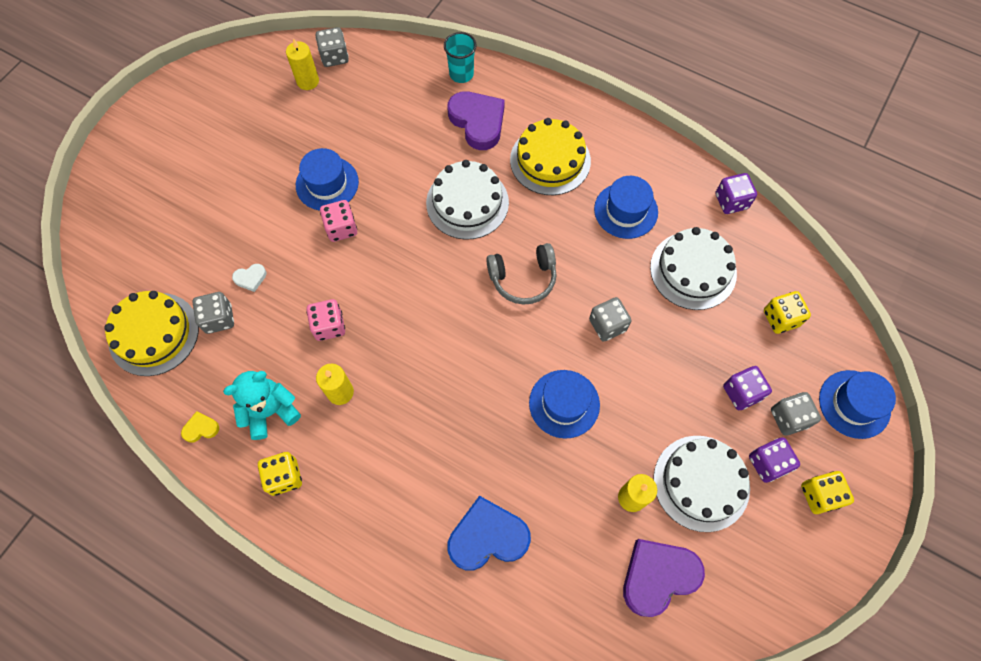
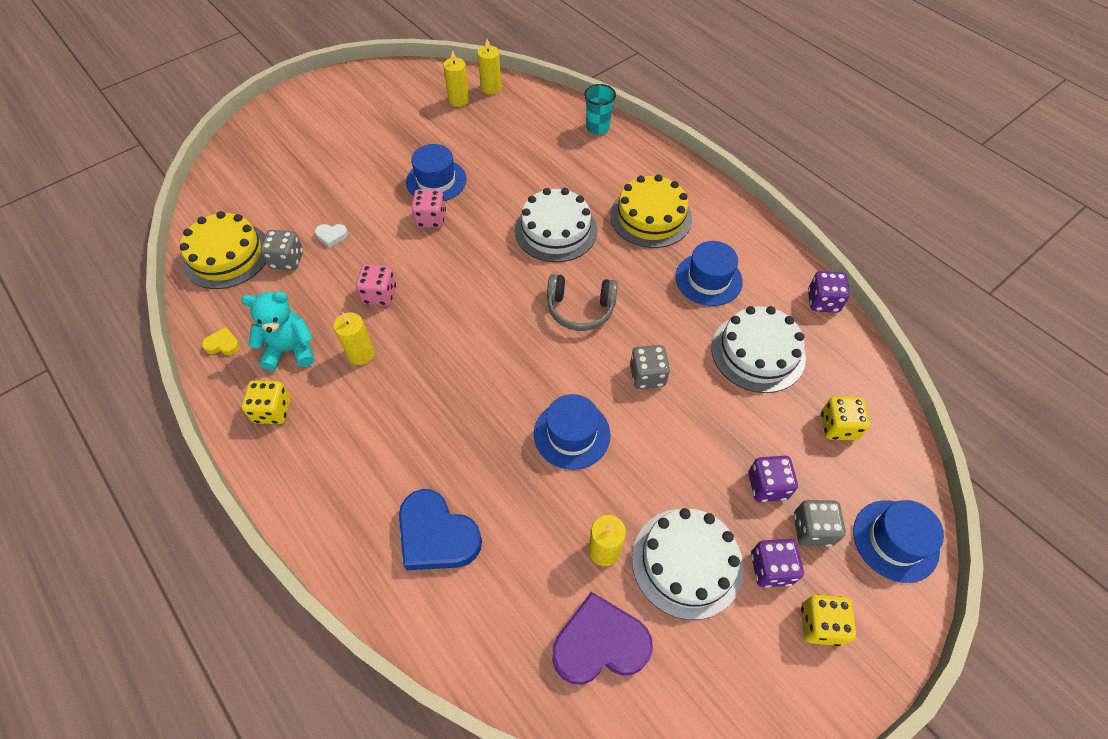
camera: 20 degrees right, 10 degrees down
grey dice [316,27,349,67] -> yellow candle [477,39,502,94]
purple heart [447,91,505,150] -> none
blue heart [447,496,531,570] -> blue heart turned 150 degrees counterclockwise [399,489,482,570]

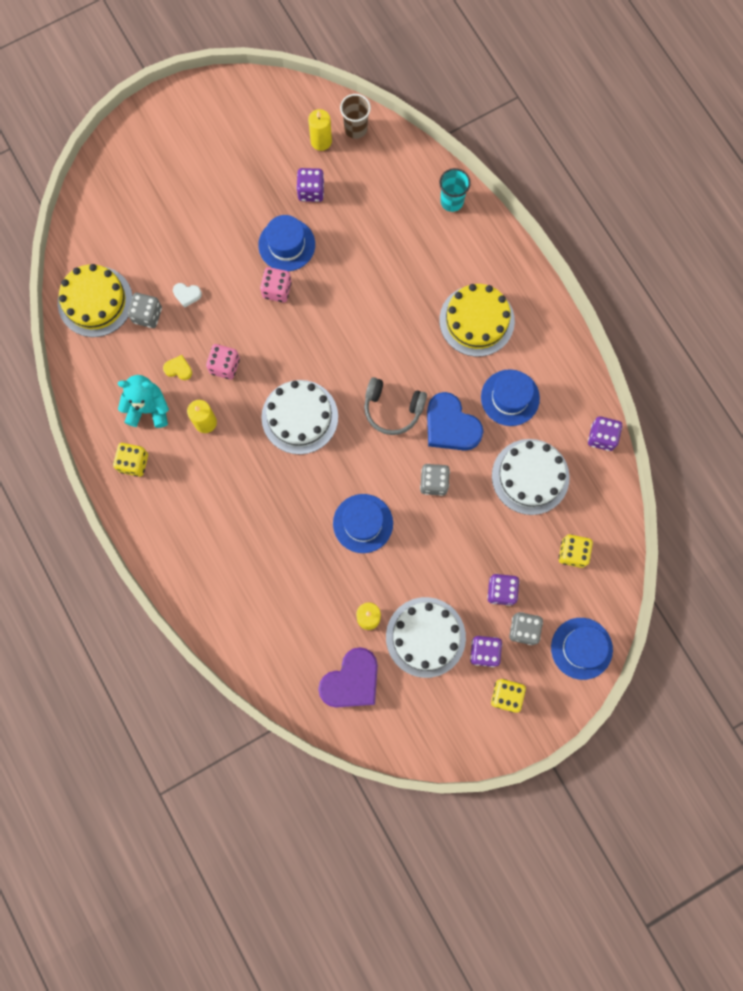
camera: 10 degrees right, 20 degrees up
yellow heart [202,327,240,355] -> yellow heart moved to [163,355,192,380]
blue heart [399,489,482,570] -> blue heart moved to [427,392,483,451]
yellow candle [477,39,502,94] -> brown cup [340,94,371,139]
white cake [515,188,598,262] -> white cake moved to [261,380,338,455]
purple heart [552,592,653,685] -> purple heart turned 135 degrees clockwise [318,647,378,708]
none -> purple dice [296,168,324,202]

